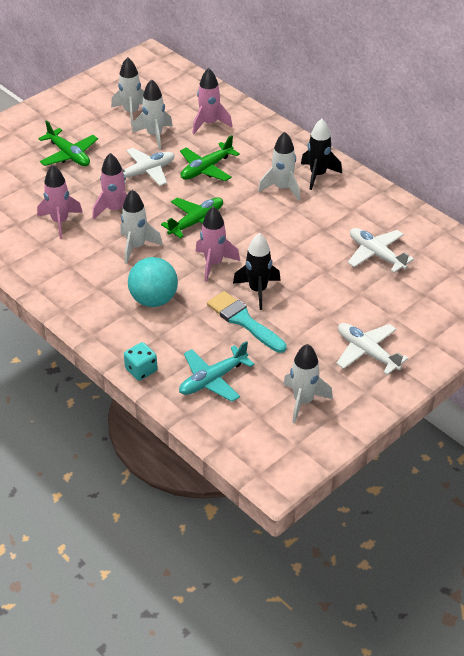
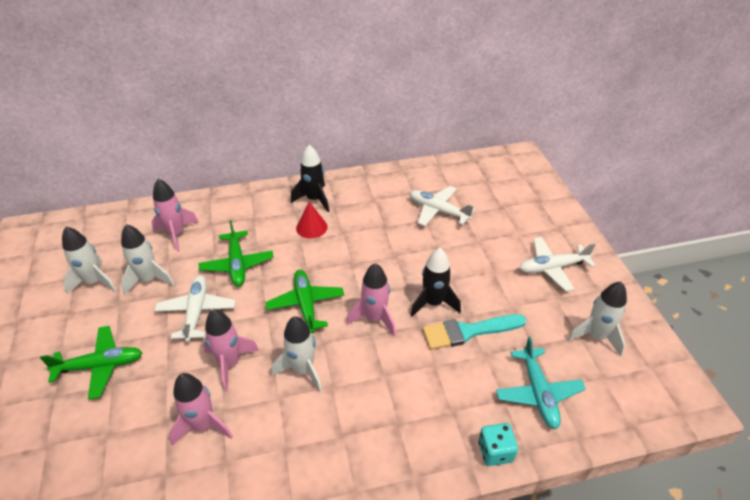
camera: 60 degrees left, 0 degrees up
turquoise ball [128,257,178,307] -> none
white rocket [258,132,300,201] -> red cone [296,202,327,239]
white plane [348,228,414,273] -> white plane turned 45 degrees clockwise [410,186,475,226]

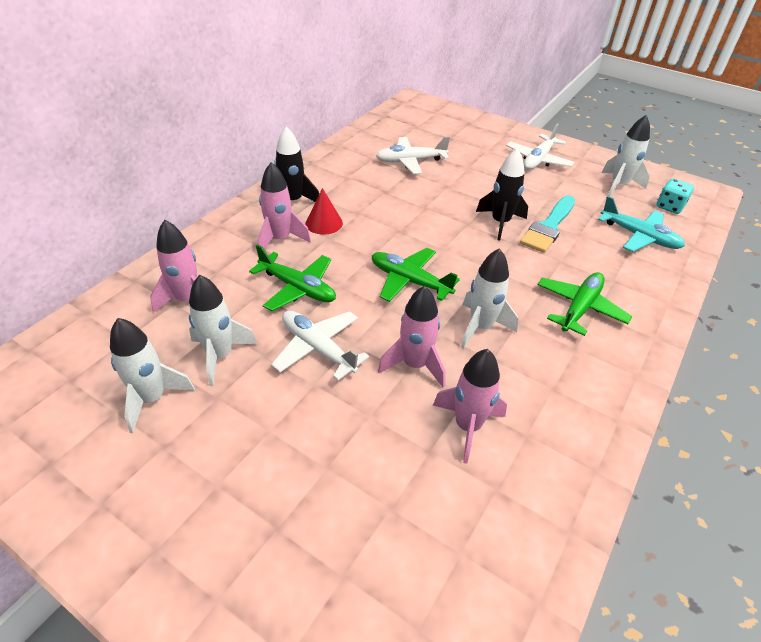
camera: 45 degrees left, 0 degrees up
green plane [40,326,142,400] -> green plane moved to [537,272,632,336]
pink rocket [346,263,396,337] -> pink rocket moved to [257,162,311,250]
turquoise dice [478,423,518,466] -> turquoise dice moved to [656,178,694,214]

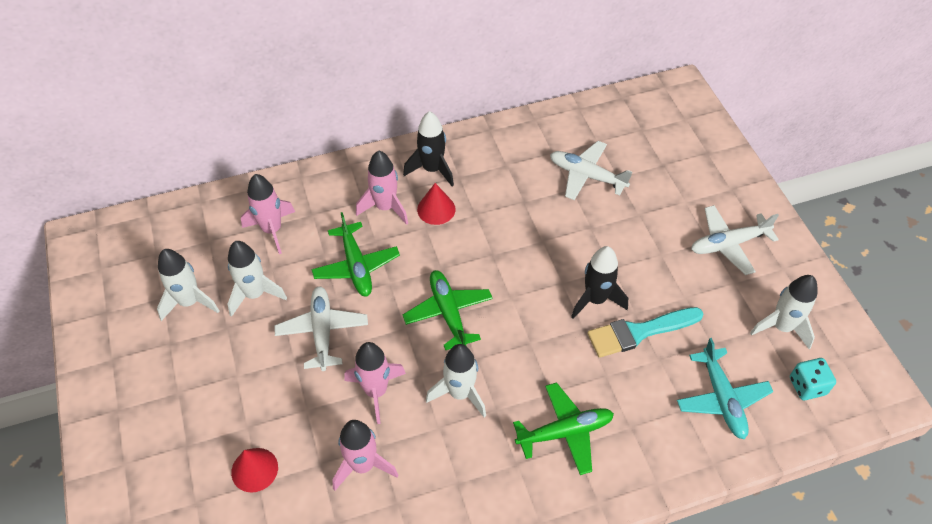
camera: 40 degrees right, 10 degrees up
none -> red cone [231,448,278,493]

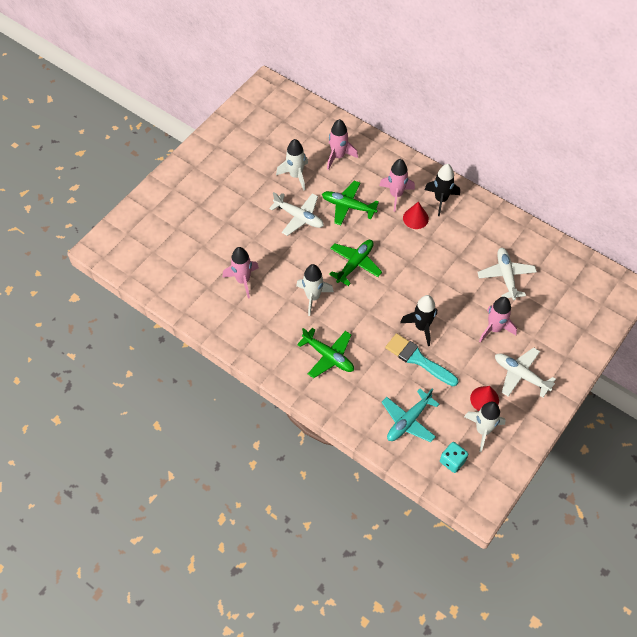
camera: 55 degrees right, 5 degrees up
white rocket [157,249,219,321] -> none
red cone [231,448,278,493] -> red cone moved to [470,386,499,411]
white plane [275,286,368,371] -> white plane turned 75 degrees clockwise [269,192,324,236]
green plane [311,212,400,297] -> green plane turned 75 degrees clockwise [322,181,379,225]
pink rocket [344,342,406,424] -> pink rocket moved to [479,297,517,343]

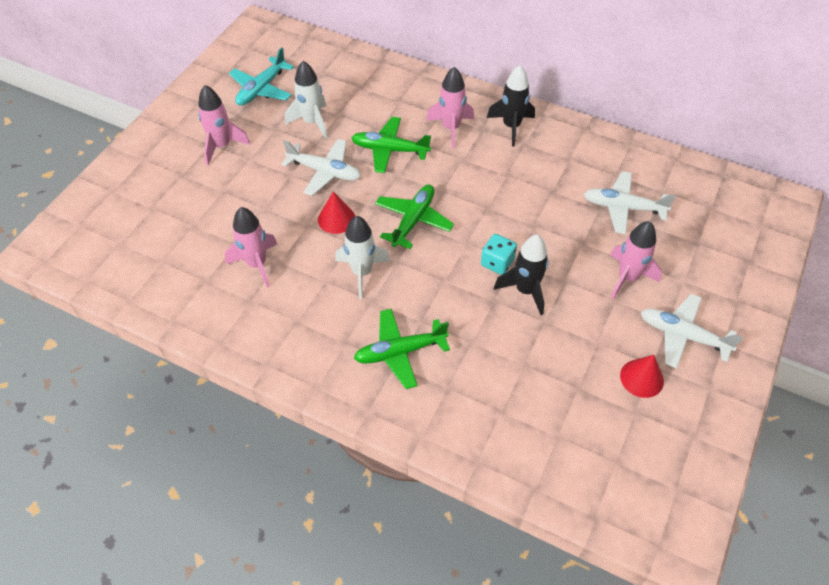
camera: 10 degrees left, 5 degrees down
green plane [297,328,354,378] -> green plane turned 135 degrees clockwise [354,309,450,389]
pink rocket [327,119,358,170] -> pink rocket moved to [198,85,250,165]
turquoise plane [382,389,439,442] -> turquoise plane moved to [229,47,294,106]
turquoise brush [385,333,458,386] -> none
red cone [403,202,429,229] -> red cone moved to [318,192,355,234]
turquoise dice [440,442,468,473] -> turquoise dice moved to [481,234,517,275]
white rocket [464,402,506,452] -> none
white plane [477,248,537,300] -> white plane turned 60 degrees counterclockwise [584,171,676,234]

